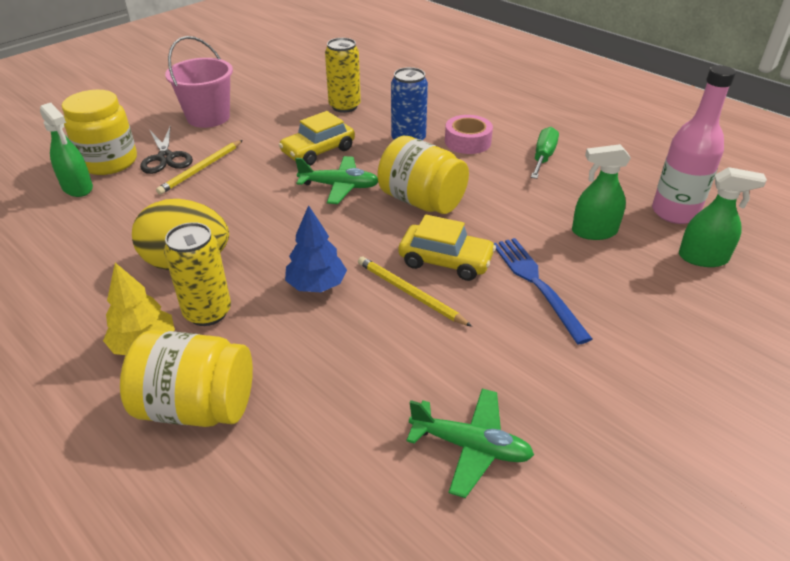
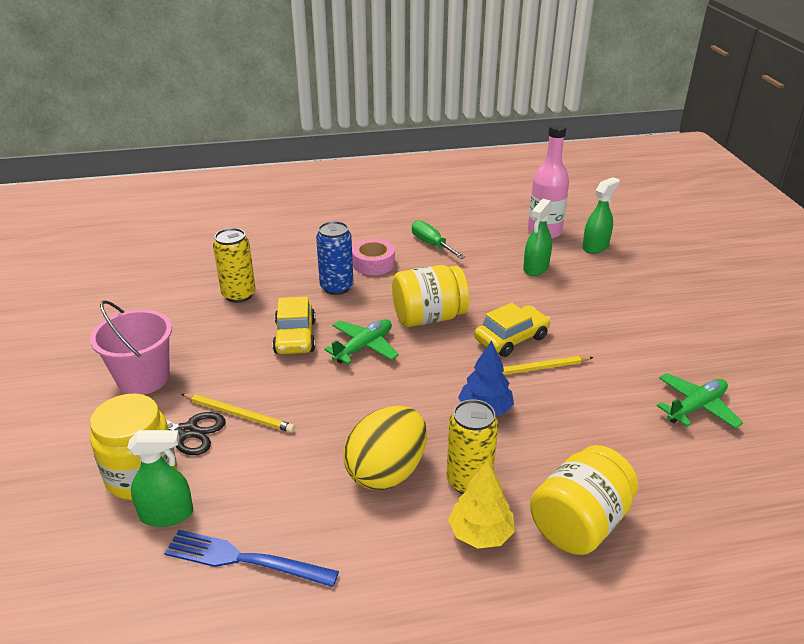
camera: 55 degrees left, 5 degrees down
yellow pencil [156,140,243,195] -> yellow pencil turned 45 degrees counterclockwise [181,394,295,433]
blue fork [494,238,592,344] -> blue fork moved to [164,530,339,587]

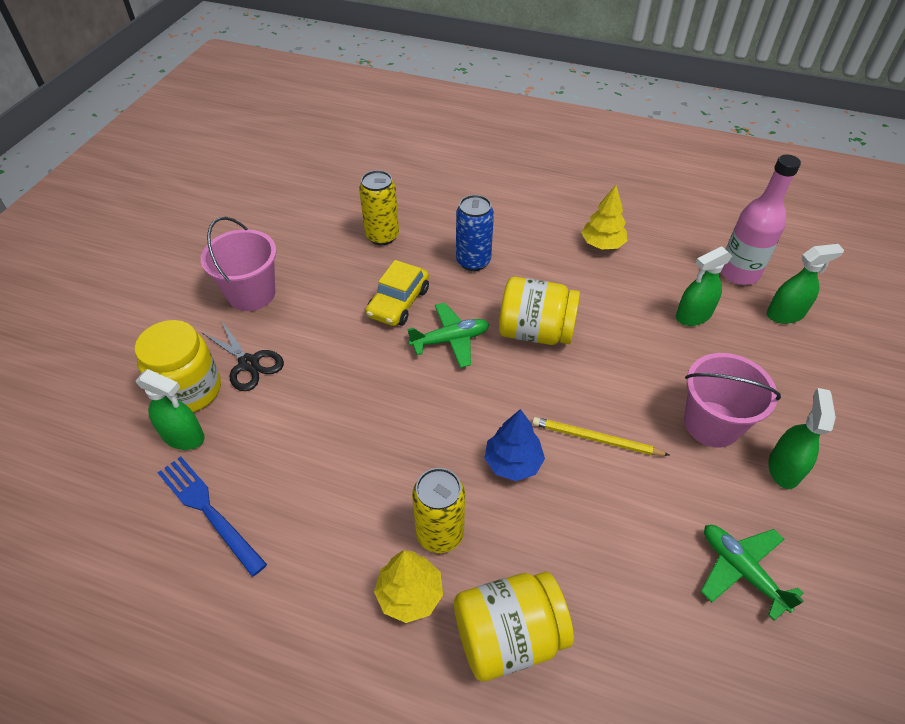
camera: 30 degrees right, 15 degrees up
yellow pencil [181,394,295,433] -> none
yellow egg [343,406,427,490] -> none
pink tape [352,239,395,275] -> none
green screwdriver [412,220,465,259] -> yellow tree [581,185,627,249]
yellow car [474,303,550,357] -> none
green plane [656,373,743,429] -> green plane turned 120 degrees counterclockwise [701,525,804,621]
none -> pink bucket [684,353,781,448]
none -> green spray bottle [768,388,836,489]

